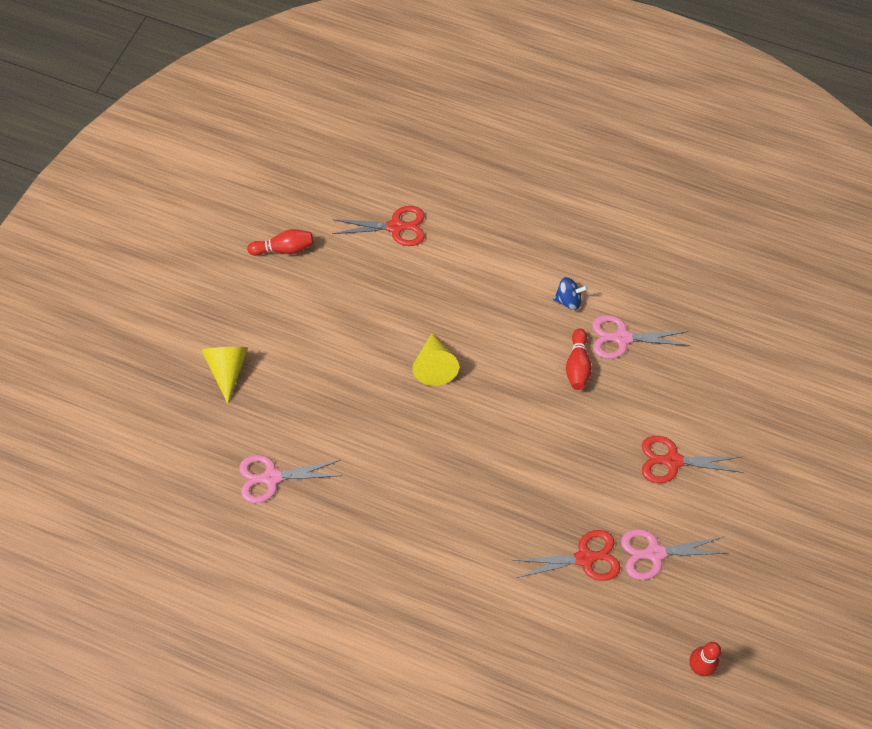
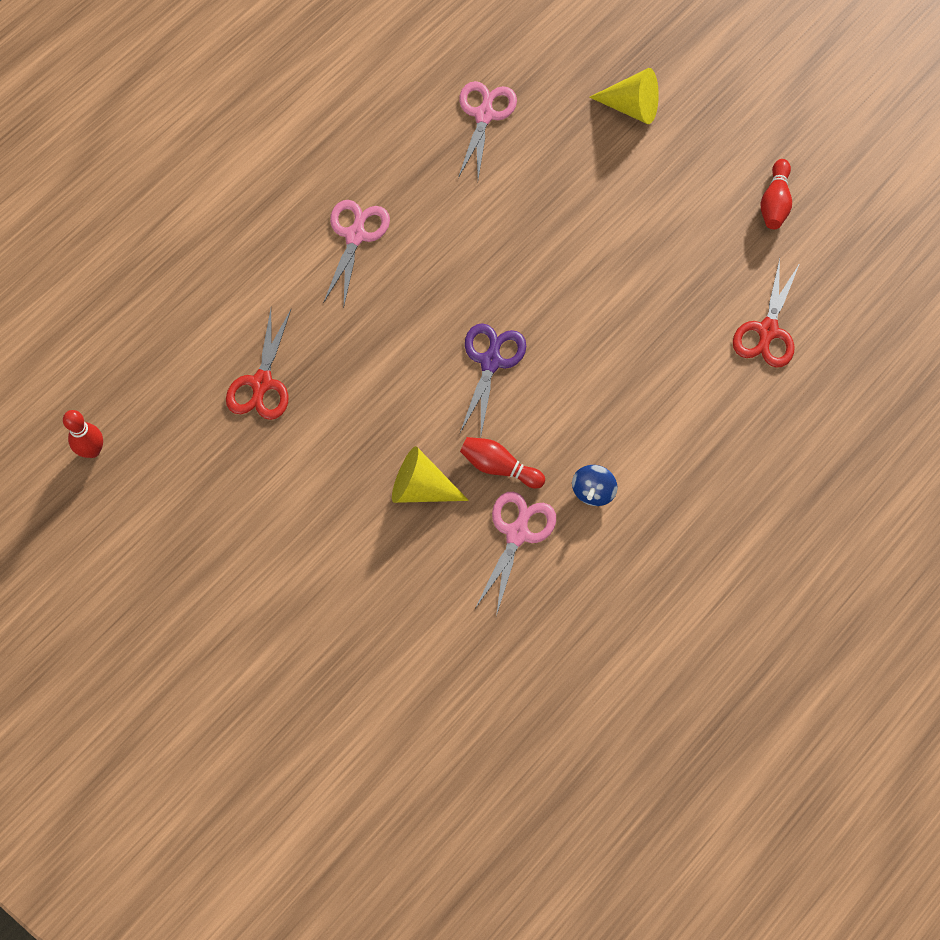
camera: 110 degrees right, 5 degrees up
yellow cone [412,333,459,386] -> yellow cone moved to [392,446,469,503]
pink scissors [621,529,728,580] -> pink scissors moved to [323,200,390,305]
red scissors [642,436,744,483] -> none
none -> purple scissors [460,323,526,435]

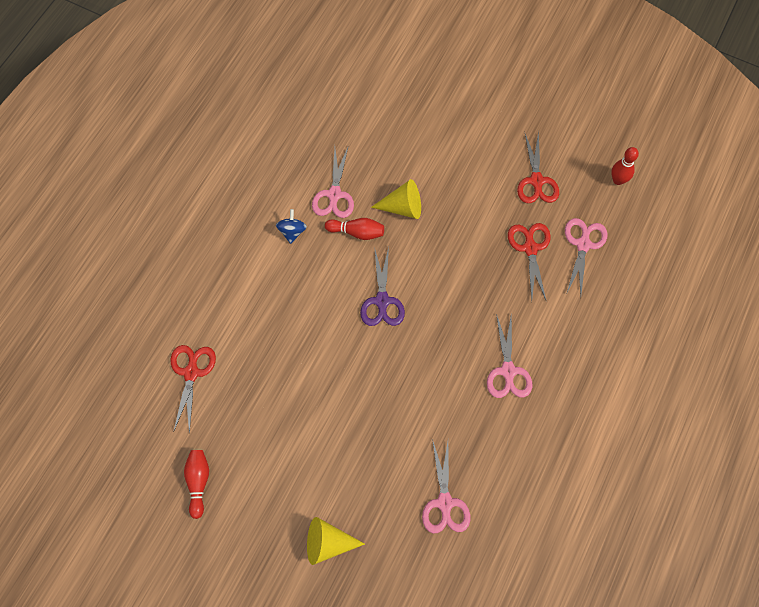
camera: 165 degrees right, 0 degrees up
none -> red scissors [517,131,559,203]
none -> pink scissors [565,218,608,295]

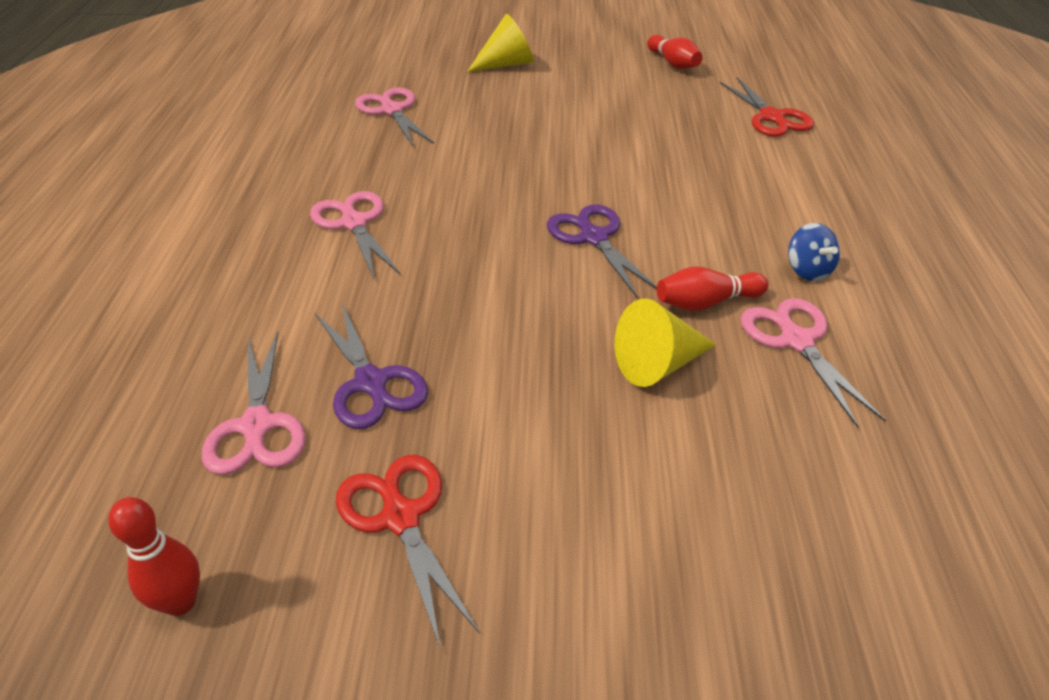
camera: 155 degrees right, 25 degrees down
red scissors [508,223,551,302] -> purple scissors [314,303,428,429]

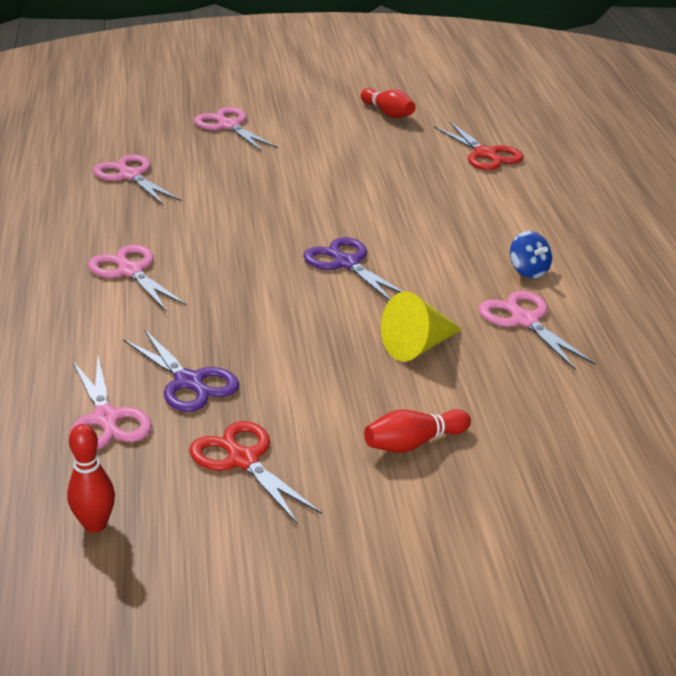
camera: 10 degrees left, 10 degrees down
yellow cone [467,14,533,72] -> pink scissors [194,107,278,152]
red bowling pin [657,267,769,311] -> red bowling pin moved to [364,409,471,453]

